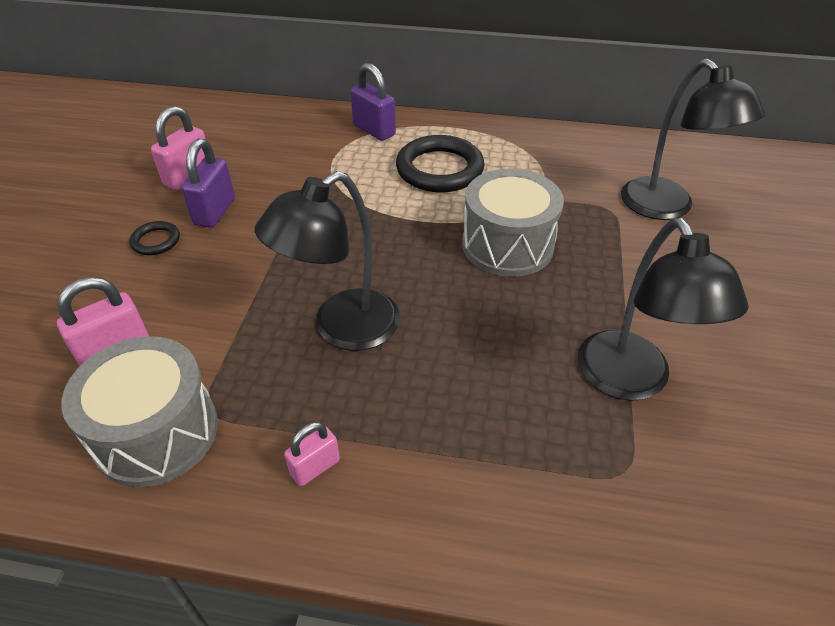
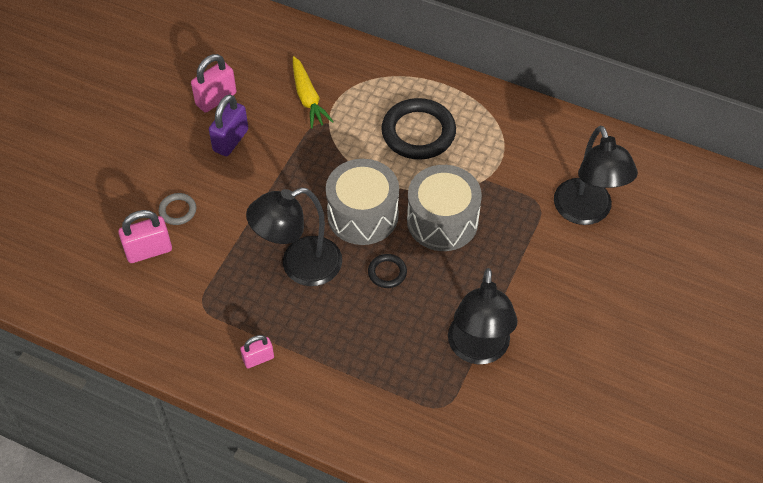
camera: 15 degrees right, 10 degrees up
grey drum [61,336,218,487] -> grey drum moved to [326,159,399,245]
black ring [129,221,180,255] -> black ring moved to [368,254,407,288]
purple padlock [350,63,396,141] -> none
none -> grey ring [159,193,196,225]
none -> yellow carrot [293,56,334,129]

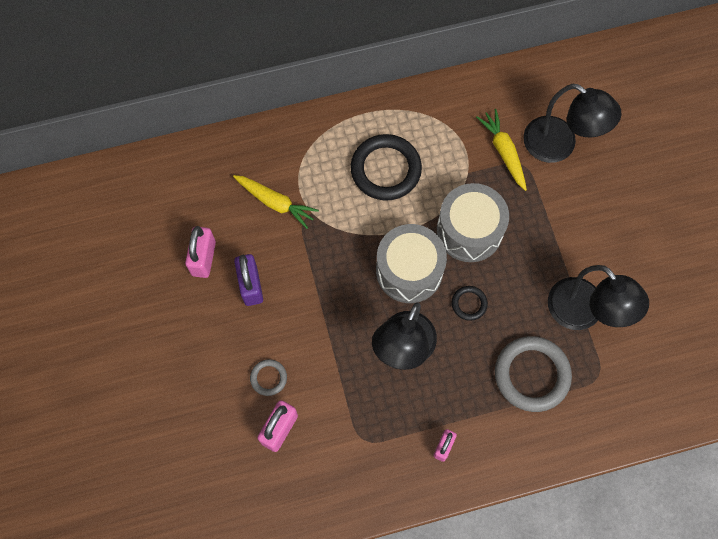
camera: 40 degrees left, 15 degrees up
none -> yellow carrot [476,109,527,191]
none -> grey ring [495,336,572,412]

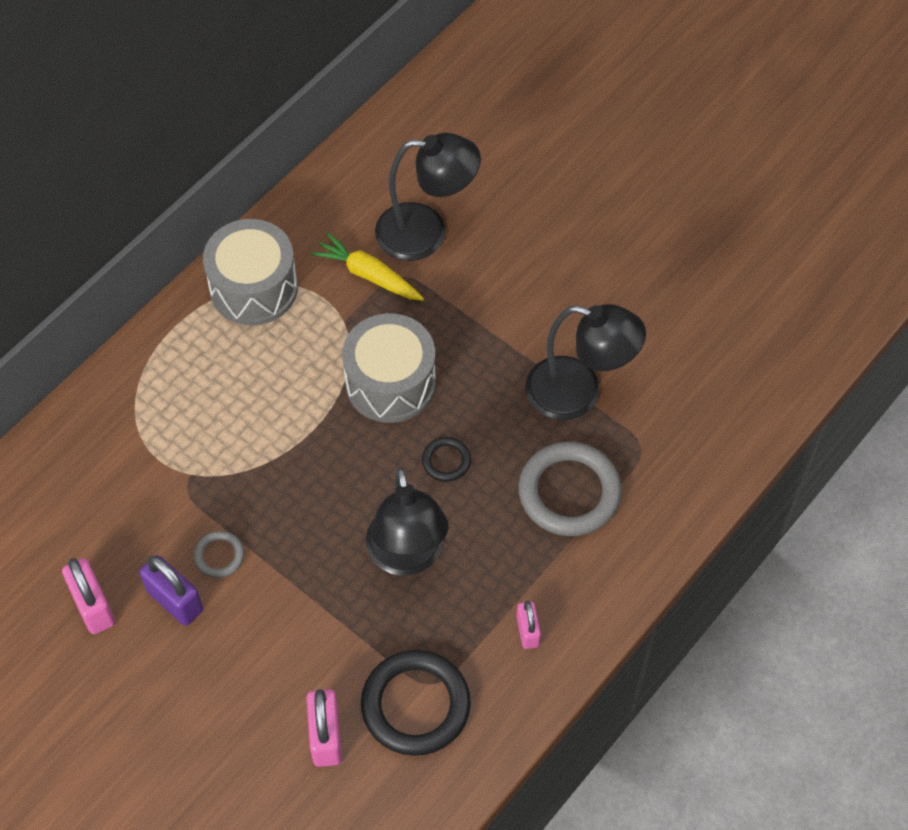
camera: 35 degrees left, 10 degrees down
yellow carrot [233,175,319,229] -> none
grey ring [250,359,287,396] -> grey ring moved to [194,531,244,578]
black ring [351,134,422,201] -> black ring moved to [361,650,471,756]
grey drum [376,224,447,303] -> grey drum moved to [203,219,298,325]

